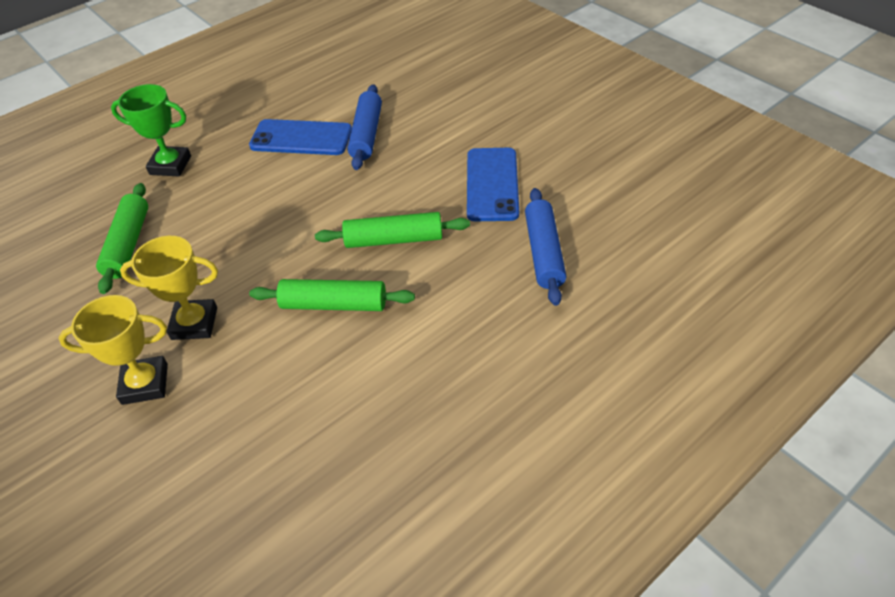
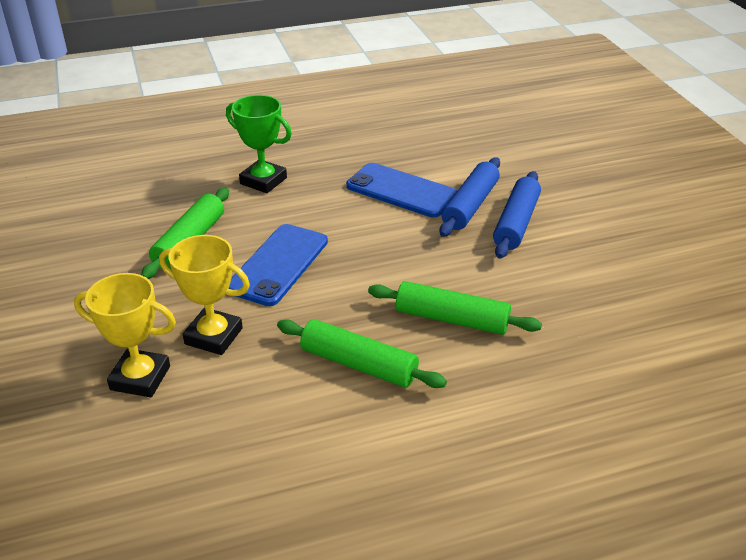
camera: 20 degrees right, 10 degrees down
blue phone [467,148,519,221] -> blue phone moved to [229,224,328,306]
blue rolling pin [525,188,566,306] -> blue rolling pin moved to [493,171,541,259]

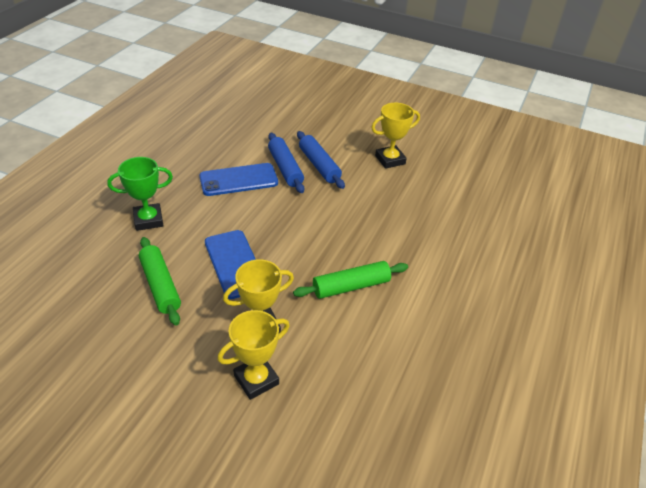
camera: 50 degrees left, 5 degrees up
green rolling pin [368,281,542,335] -> none
none -> yellow trophy [371,103,420,169]

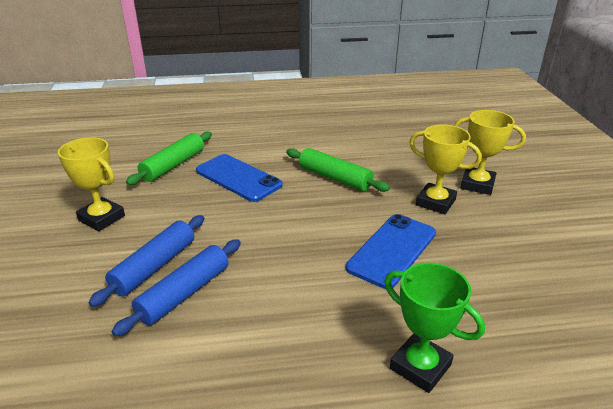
camera: 120 degrees left, 10 degrees down
green rolling pin [139,237,181,326] -> green rolling pin moved to [126,132,212,185]
blue phone [199,163,278,196] -> blue phone moved to [196,154,283,202]

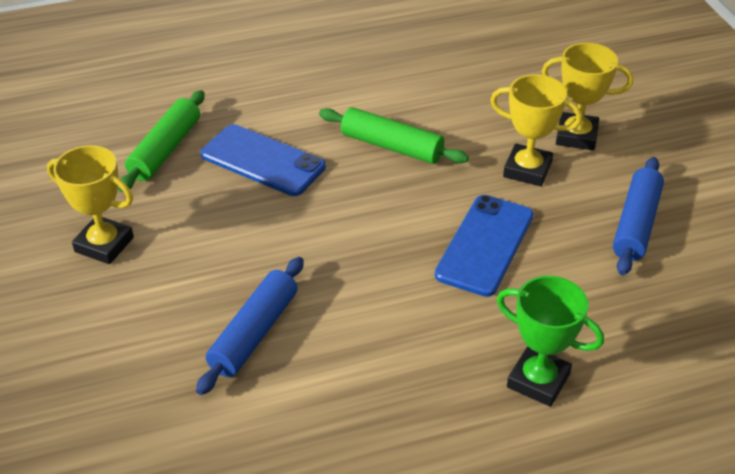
camera: 10 degrees left, 10 degrees up
blue rolling pin [88,215,205,307] -> blue rolling pin moved to [613,157,664,276]

